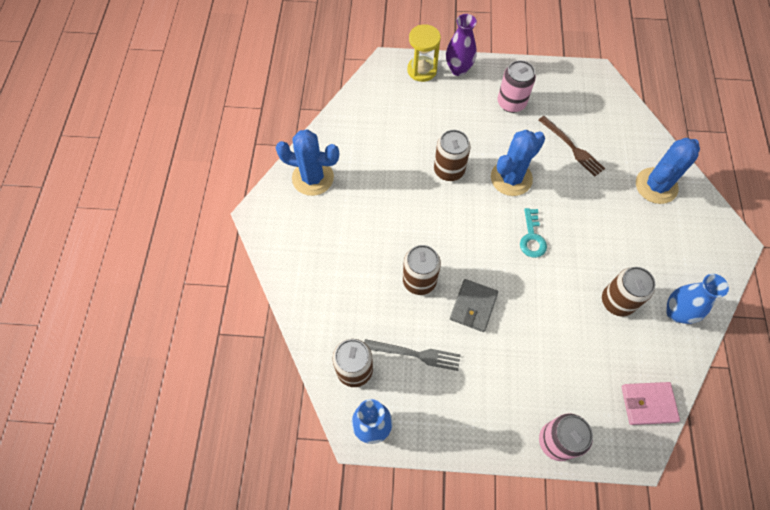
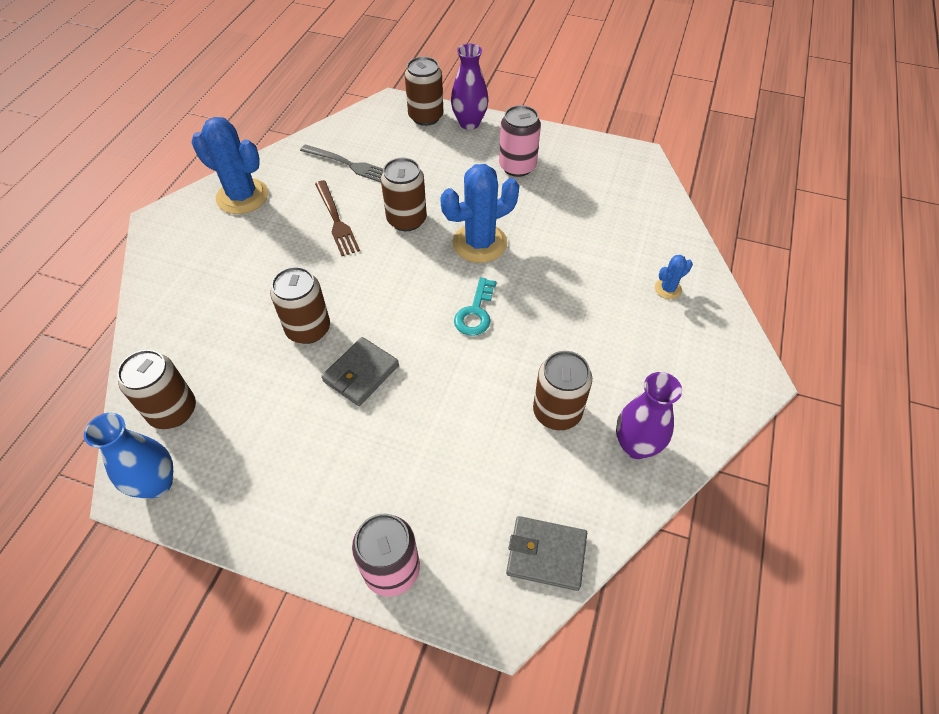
camera: 15 degrees right, 10 degrees down
grey fork [364,339,461,371] -> grey fork moved to [300,144,383,183]
yellow hourglass [407,24,441,82] -> brown can [405,57,443,126]
brown fork [539,116,605,176] -> brown fork moved to [315,180,360,256]
pink wallet [622,382,680,425] -> grey wallet [506,516,587,591]
blue cactus [636,138,700,204] -> blue cactus [655,255,693,299], size x0.47
blue vase [666,274,729,324] -> purple vase [616,372,682,459]

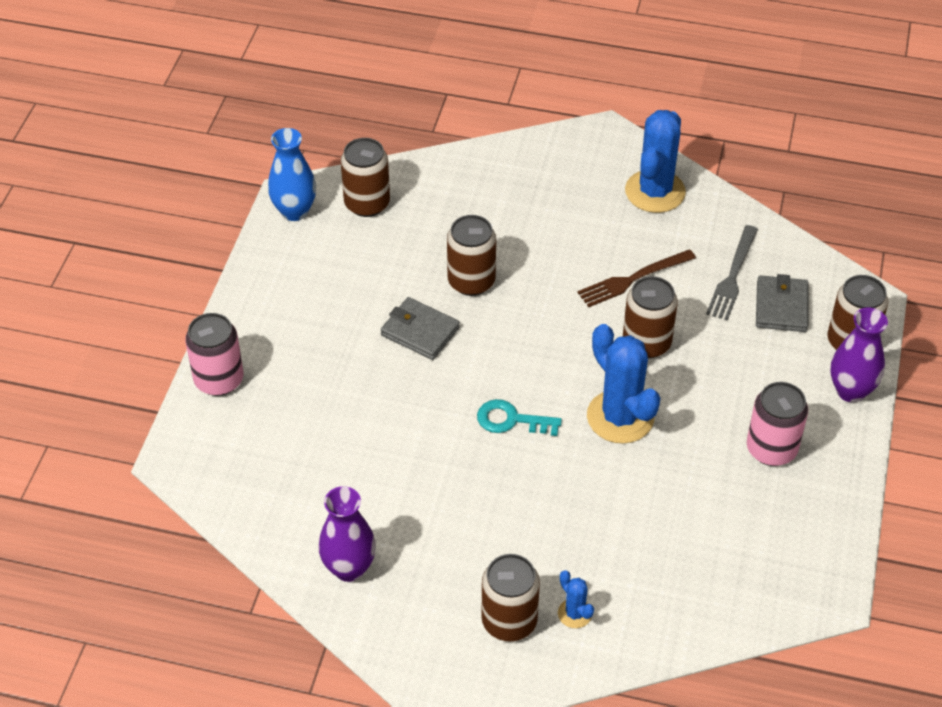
camera: 85 degrees right, 5 degrees down
grey wallet [506,516,587,591] -> grey wallet moved to [756,274,809,332]
brown can [533,351,592,430] -> brown can moved to [482,554,540,641]

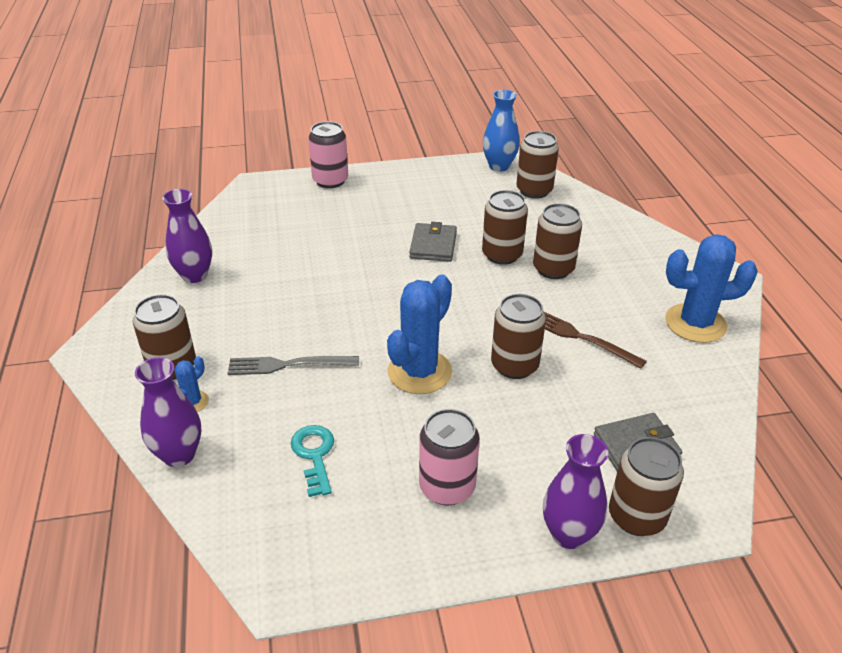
camera: 65 degrees right, 10 degrees down
turquoise key [477,399,562,436] -> turquoise key moved to [291,425,334,497]
grey fork [706,225,758,321] -> grey fork moved to [227,356,359,375]
none -> purple vase [135,357,201,467]
none -> brown can [533,203,582,279]

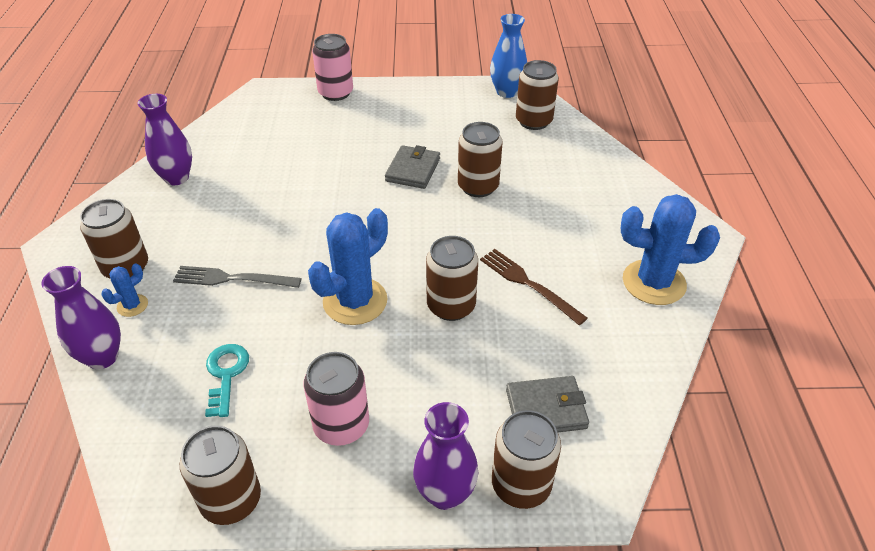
camera: 10 degrees right, 5 degrees up
brown can [533,203,582,279] -> brown can moved to [180,425,261,525]

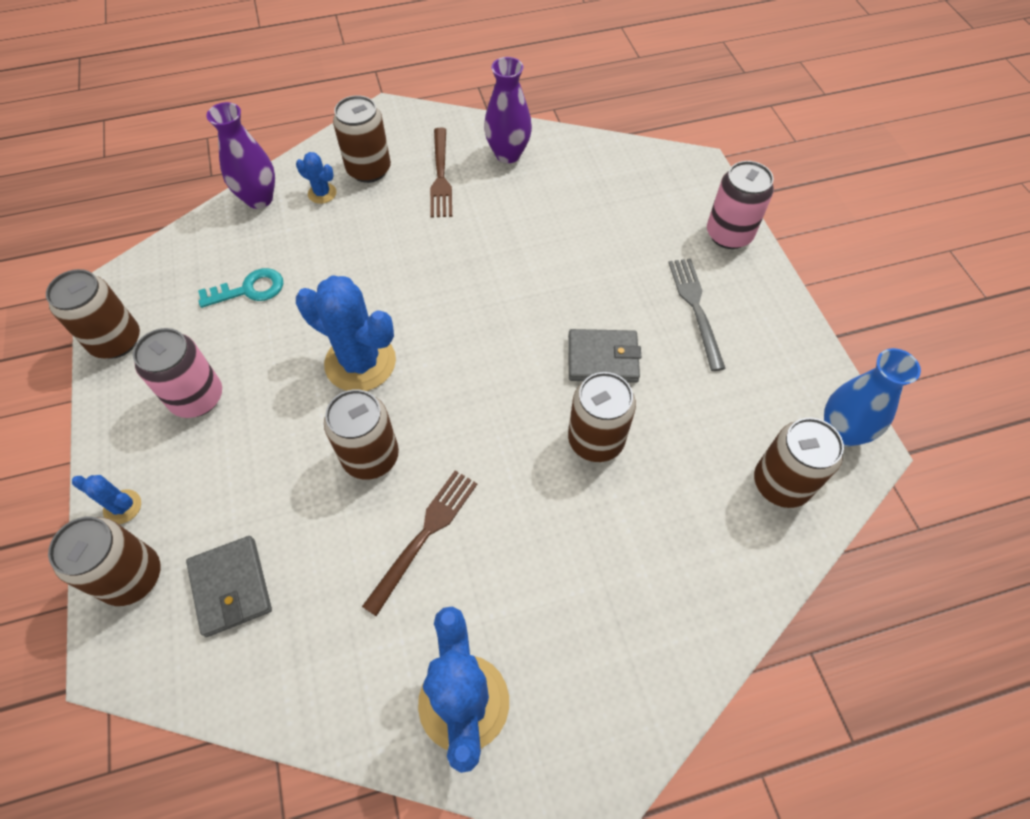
camera: 75 degrees right, 15 degrees up
grey fork [173,266,302,288] -> grey fork moved to [668,258,726,371]
purple vase [413,402,478,510] -> blue cactus [72,475,141,524]
none -> brown fork [430,128,452,218]

